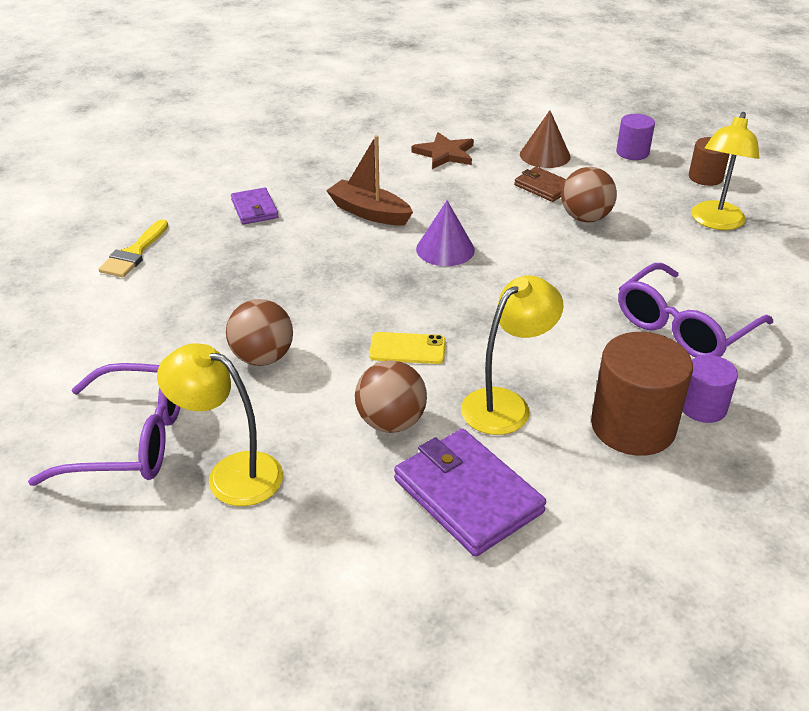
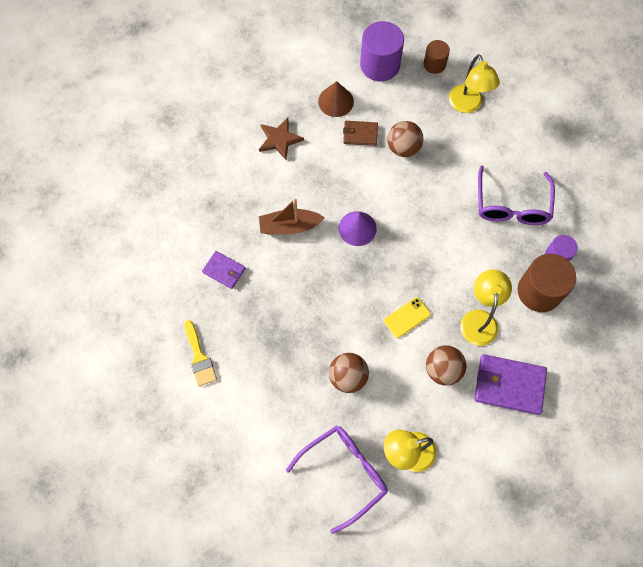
camera: 40 degrees left, 30 degrees up
purple cylinder [616,114,655,160] -> purple cylinder [360,21,404,81], size x1.76

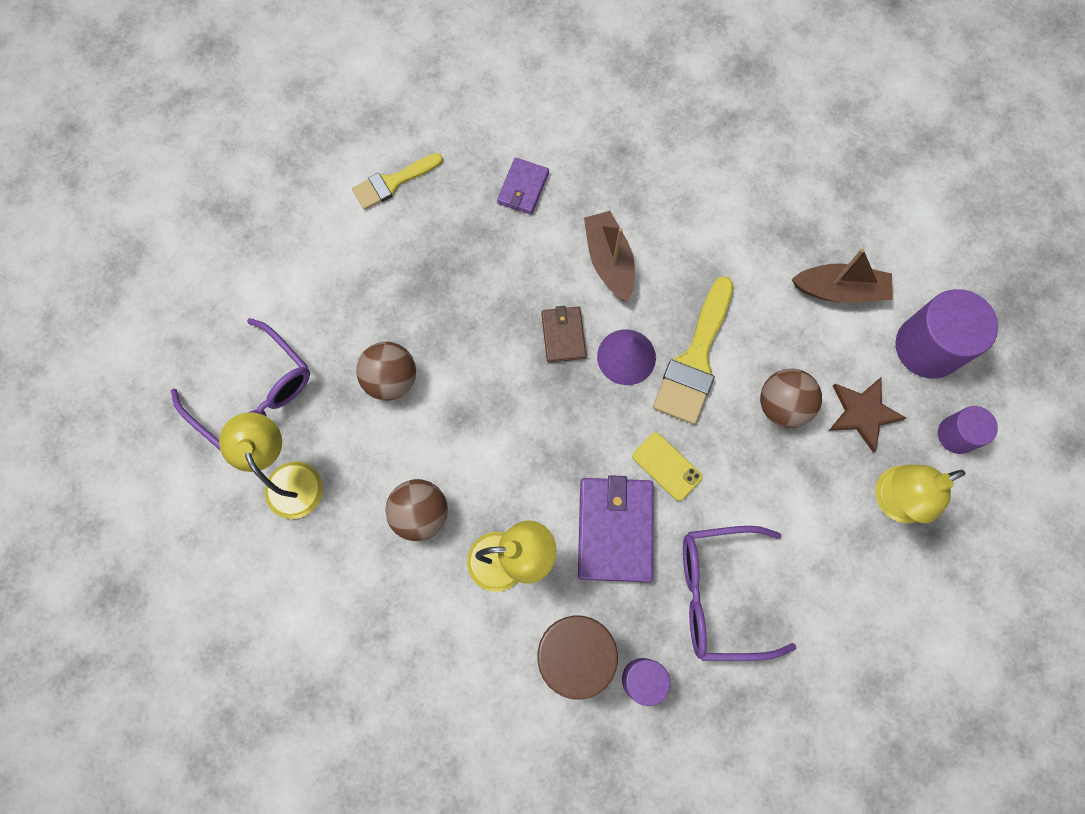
camera: 80 degrees right, 5 degrees up
brown star [259,118,304,160] -> brown star moved to [829,378,906,452]
brown cone [318,81,354,117] -> brown boat [792,248,893,303]
brown wallet [343,121,378,146] -> brown wallet moved to [541,306,586,363]
yellow phone [384,297,431,338] -> yellow phone moved to [632,432,703,501]
brown cylinder [424,40,450,74] -> purple cylinder [938,406,998,454]
purple wallet [474,354,547,415] -> purple wallet moved to [578,475,654,582]
none -> yellow brush [653,276,733,424]

